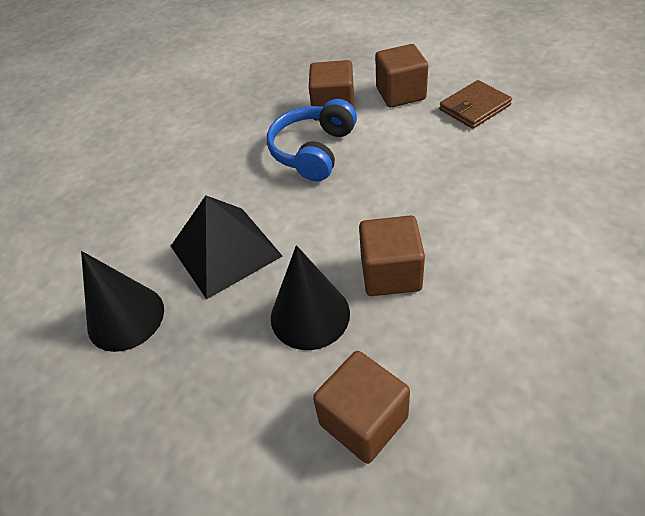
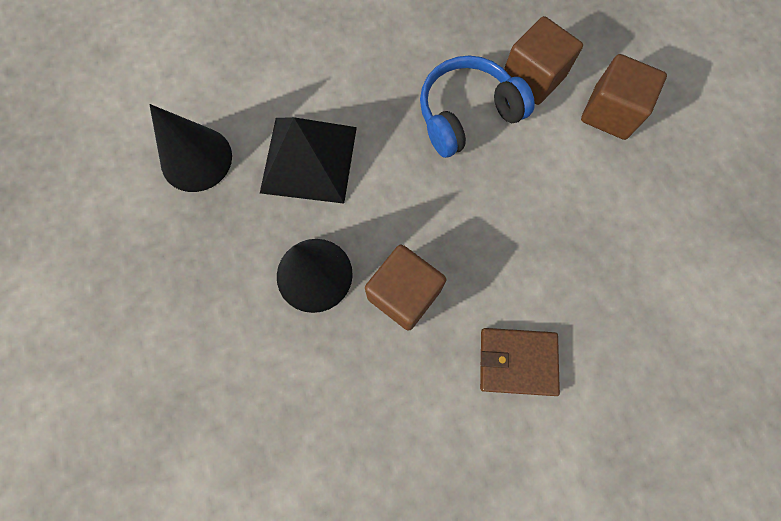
camera: 35 degrees right, 25 degrees up
brown cube [313,351,410,464] -> none
brown wallet [439,80,512,129] -> brown wallet moved to [480,328,560,396]

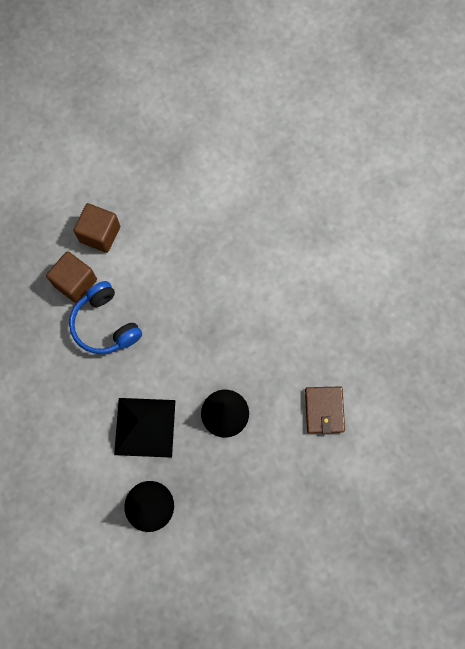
camera: 95 degrees left, 0 degrees up
brown cube [365,244,446,331] -> none
brown wallet [480,328,560,396] -> brown wallet moved to [305,386,345,434]

